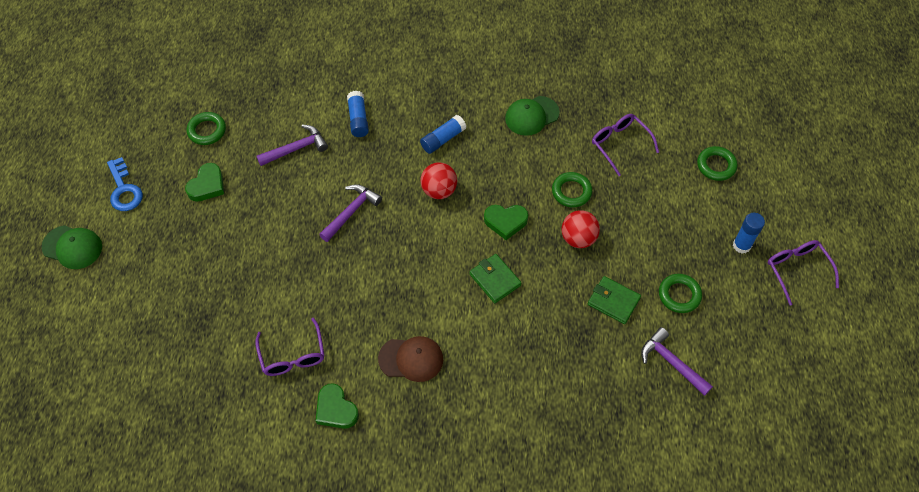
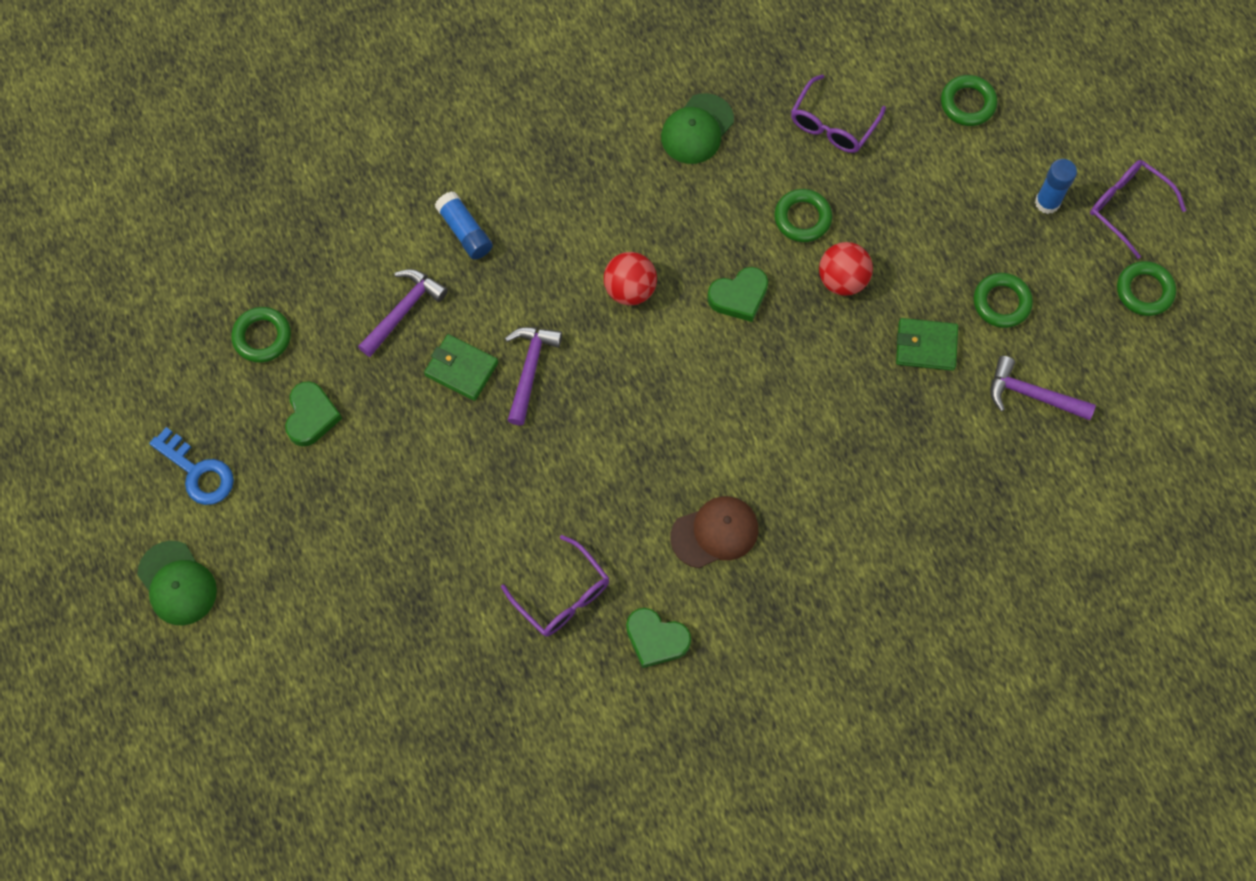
camera: 25 degrees left, 10 degrees up
green cap [42,225,102,269] -> green cap turned 60 degrees clockwise [137,541,217,625]
blue glue stick [420,115,467,154] -> none
green wallet [470,254,522,303] -> green wallet moved to [424,334,498,401]
purple glasses [592,114,659,176] -> purple glasses turned 90 degrees counterclockwise [791,74,886,153]
none -> green ring [1117,261,1176,316]

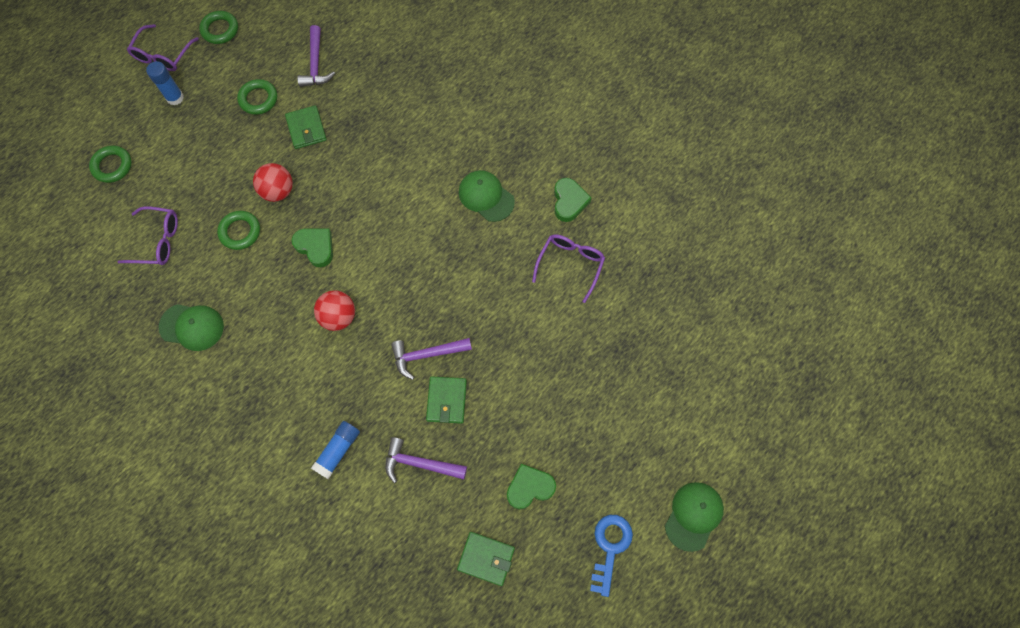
camera: 115 degrees left, 0 degrees up
green ring [231,307,291,363] -> green wallet [457,532,515,586]
brown cap [670,496,758,568] -> green cap [459,170,515,222]

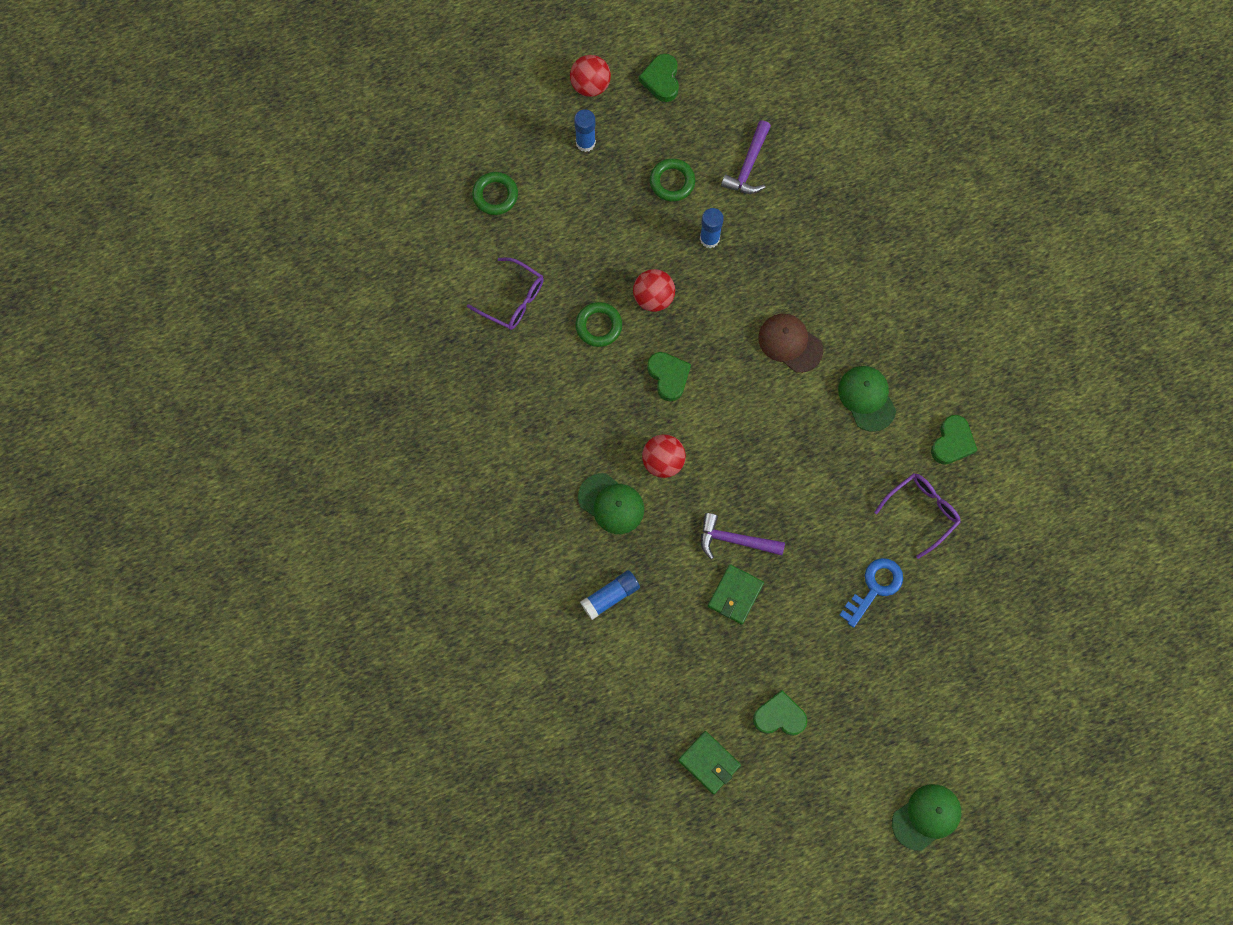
camera: 25 degrees right, 5 degrees up
purple glasses [127,24,199,71] -> red ball [570,55,611,97]
green cap [159,304,224,351] -> green cap moved to [578,473,644,534]
green ring [199,11,238,44] -> green heart [639,54,679,102]
green wallet [285,105,327,149] -> blue glue stick [700,208,724,248]
purple hammer [385,437,467,483] -> none
blue key [590,515,633,597] -> blue key moved to [839,558,903,628]
none -> brown cap [759,314,823,373]

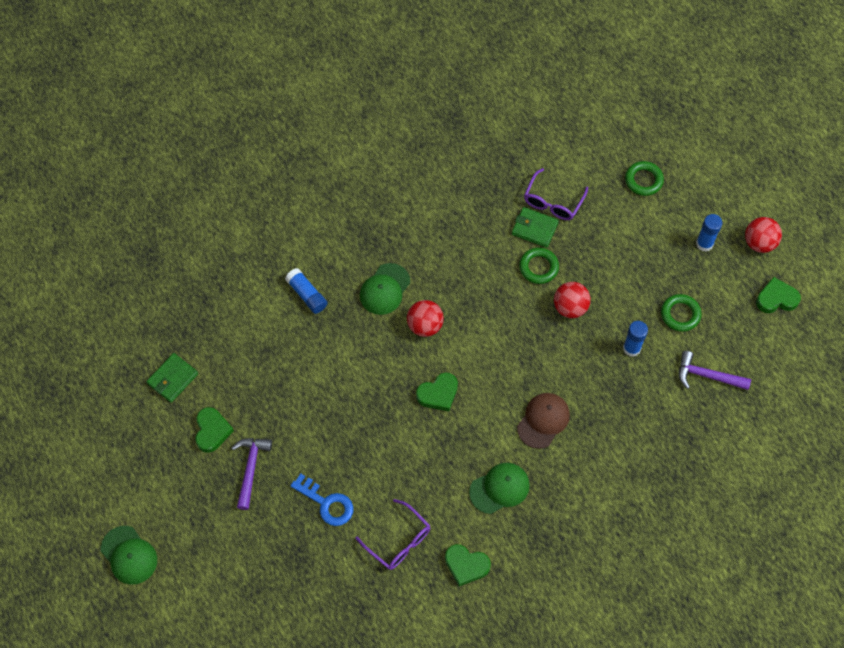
camera: 85 degrees right, 10 degrees down
green heart [647,352,691,401] -> green heart moved to [416,373,458,411]
purple hammer [701,513,785,559] -> purple hammer moved to [232,438,272,510]
green wallet [708,564,764,625] -> green wallet moved to [512,207,559,248]

